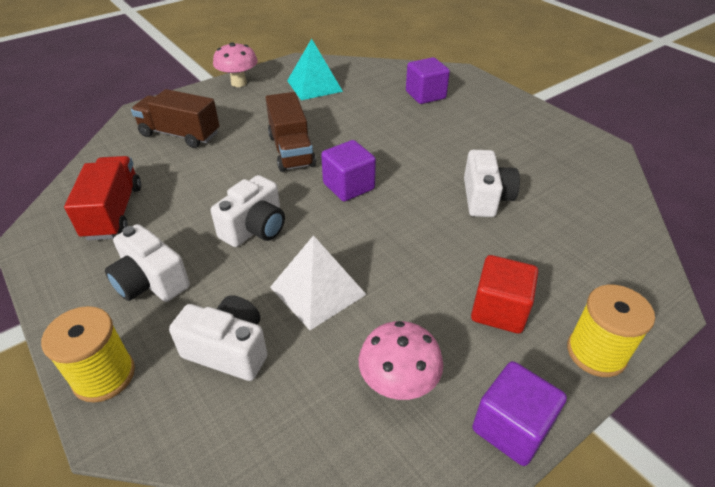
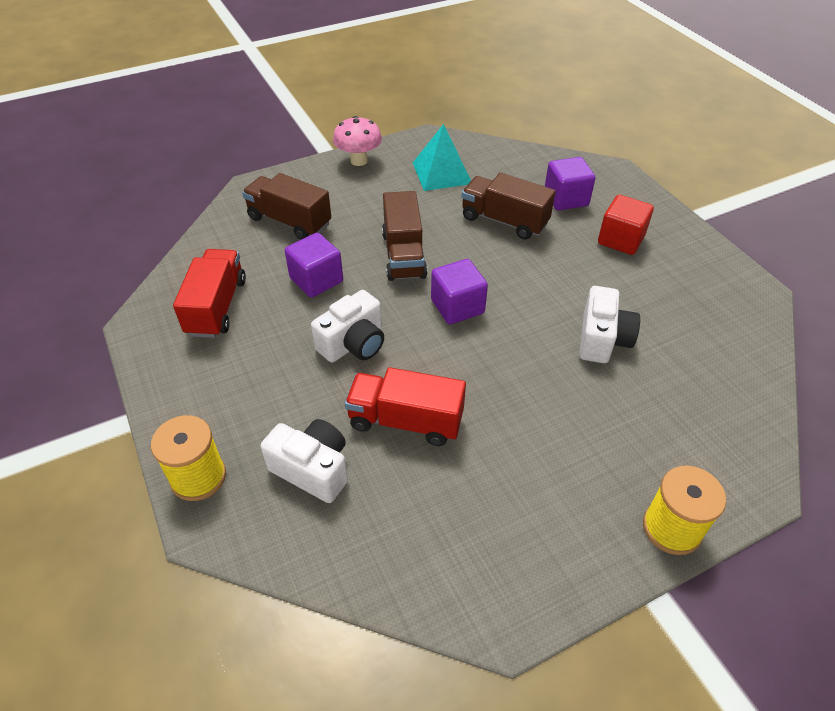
camera: 10 degrees right, 5 degrees up
white camera [105,224,190,302] -> none
white pyramid [270,235,367,330] -> red truck [345,367,466,446]
pink mushroom [359,321,443,400] -> none
red cube [471,255,539,334] -> red cube moved to [598,195,654,255]
purple cube [472,361,567,466] -> purple cube moved to [285,233,343,298]
none -> brown truck [462,173,556,239]

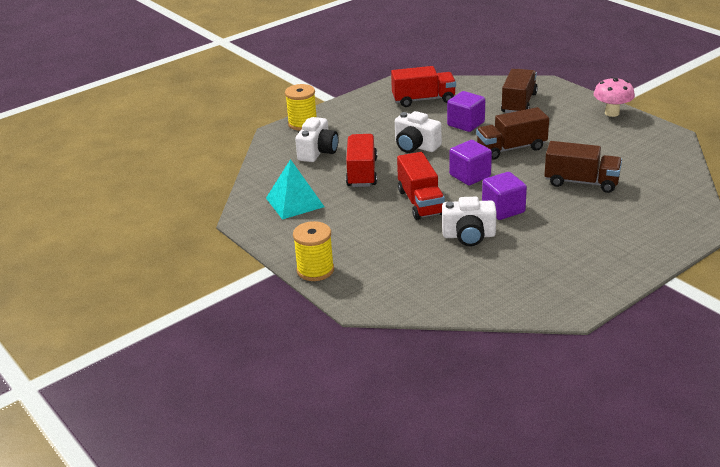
camera: 80 degrees right, 15 degrees down
turquoise pyramid [413,124,471,191] -> turquoise pyramid moved to [266,159,324,220]
brown truck [462,173,556,239] -> brown truck turned 90 degrees clockwise [545,141,622,193]
purple cube [545,157,595,210] -> purple cube moved to [482,172,527,220]
red cube [598,195,654,255] -> none
none -> red truck [397,152,445,220]

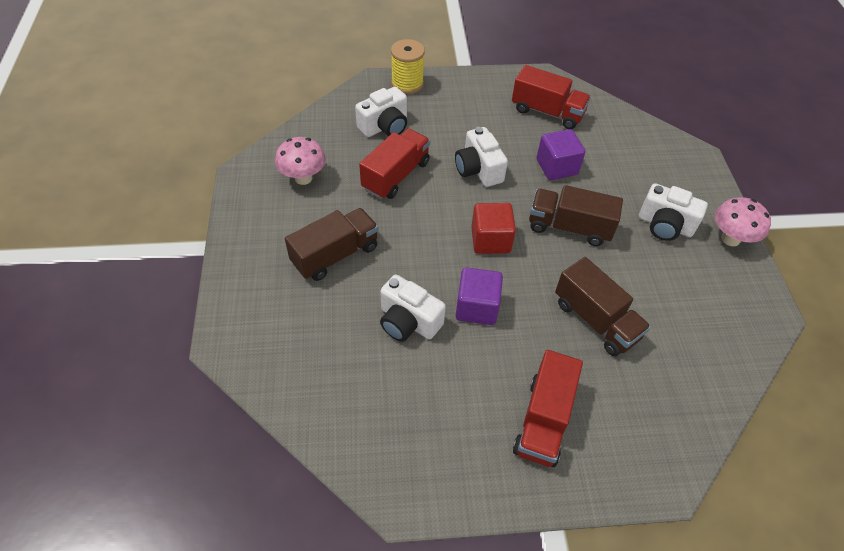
camera: 30 degrees right, 20 degrees up
turquoise pyramid [266,159,324,220] -> pink mushroom [275,137,326,185]
yellow spool [293,221,334,281] -> none
red truck [397,152,445,220] -> red truck moved to [513,350,583,467]
purple cube [449,140,492,185] -> red cube [471,203,516,254]
brown truck [501,69,538,113] -> brown truck moved to [285,208,378,281]
none -> white camera [639,183,708,241]

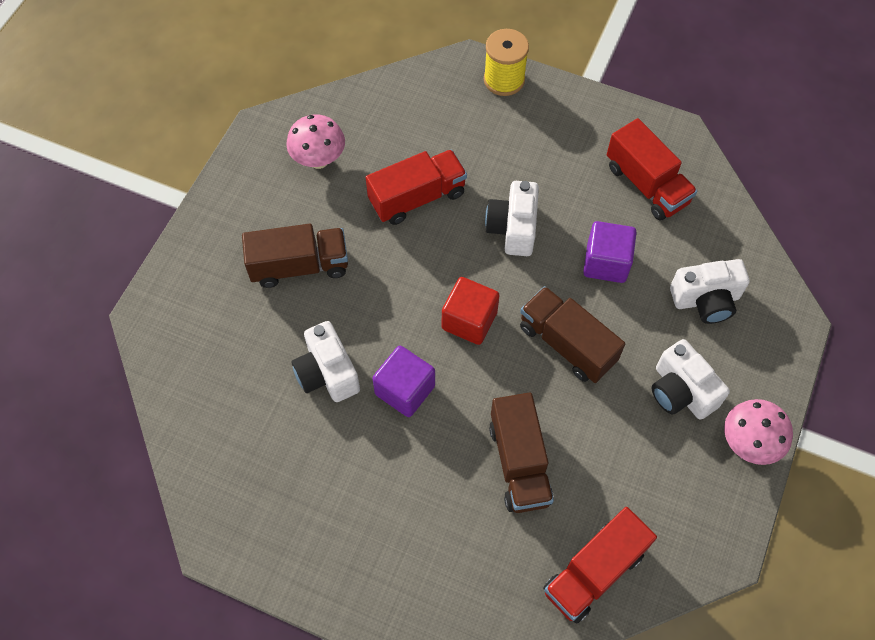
camera: 30 degrees right, 10 degrees up
white camera [355,87,407,137] -> white camera moved to [670,259,750,324]
red truck [513,350,583,467] -> red truck moved to [543,507,657,624]

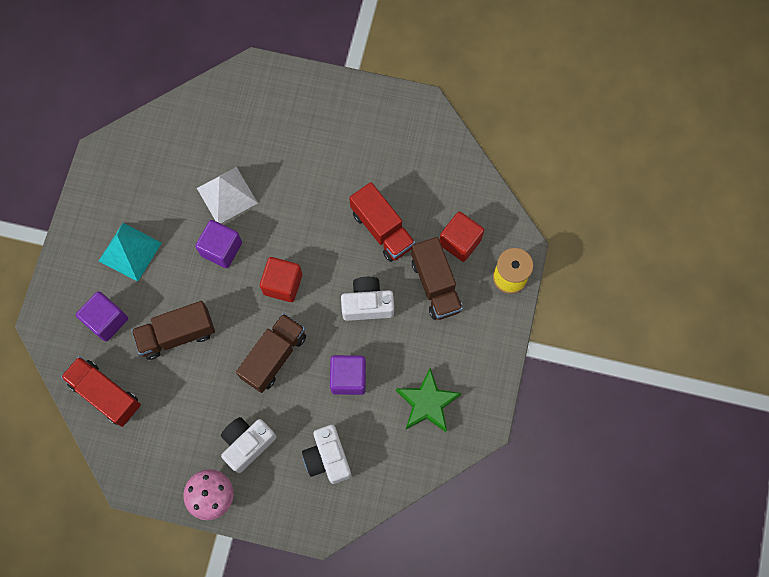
camera: 80 degrees right, 10 degrees up
brown truck [242,224,348,288] -> brown truck moved to [411,237,463,320]
pink mushroom [286,115,345,169] -> none
white camera [291,321,360,402] -> white pyramid [197,167,258,224]
red truck [607,118,697,221] -> green star [396,368,461,432]
none -> purple cube [76,291,128,341]
none -> turquoise pyramid [99,223,162,282]
none -> red cube [439,212,484,262]

